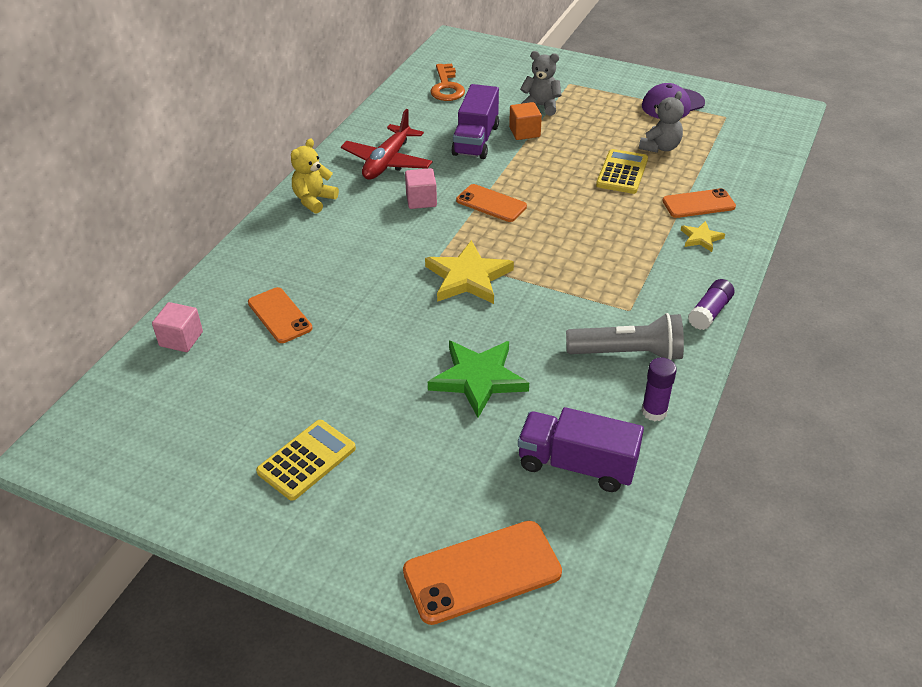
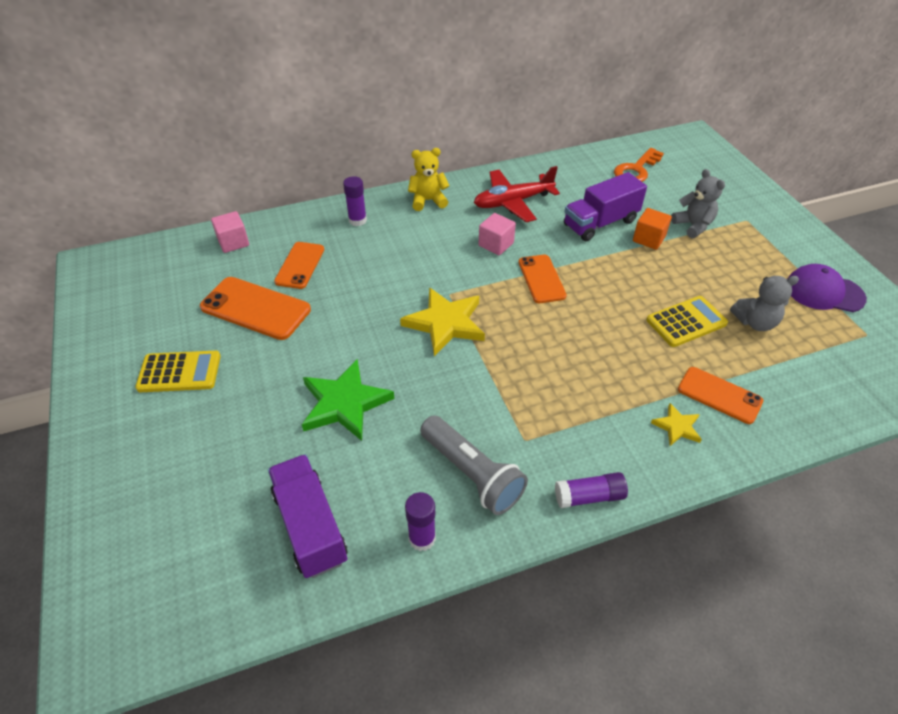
camera: 45 degrees right, 5 degrees up
orange phone [403,521,562,625] -> orange phone moved to [200,277,311,340]
none -> purple glue stick [343,176,367,226]

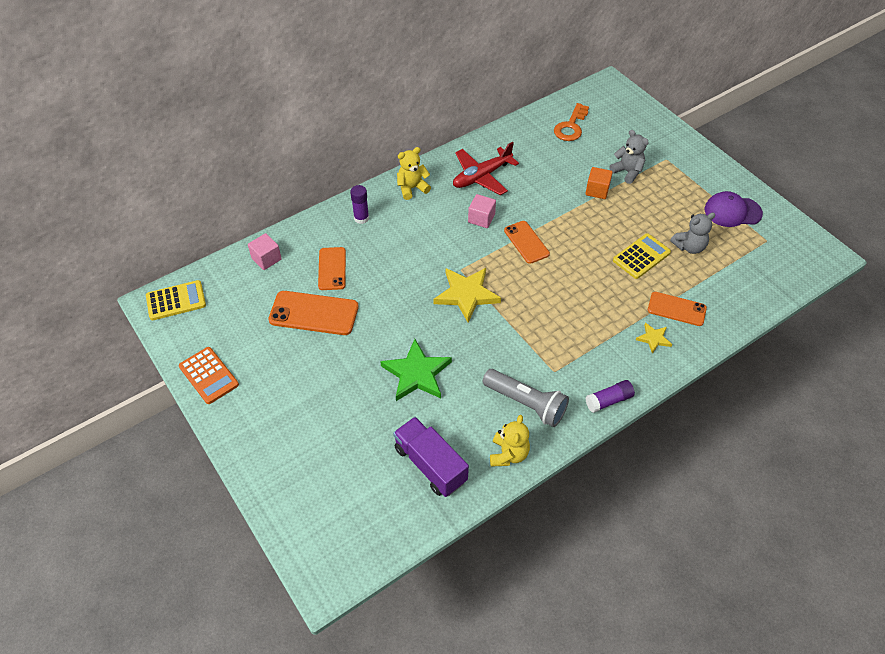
camera: 15 degrees left, 5 degrees up
yellow calculator [135,351,221,392] -> yellow calculator moved to [146,280,206,320]
purple glue stick [405,492,436,551] -> yellow teddy bear [490,415,530,467]
purple truck [564,172,647,241] -> none
none -> orange calculator [179,347,239,404]

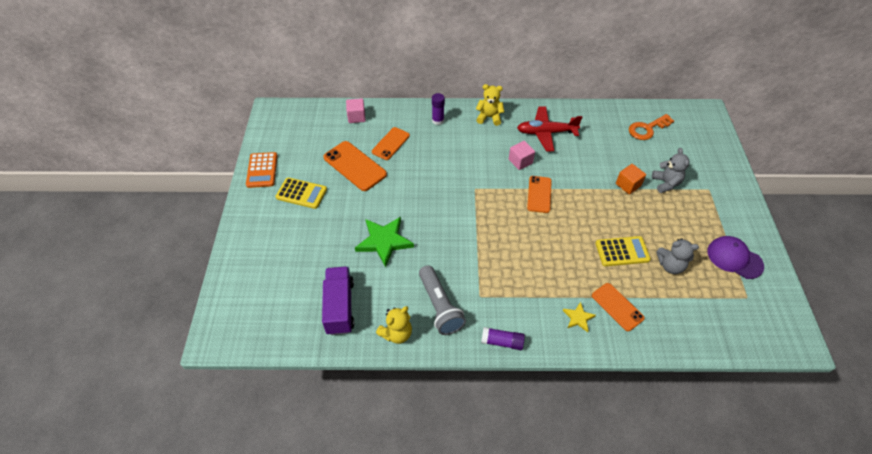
camera: 35 degrees right, 0 degrees up
yellow calculator [146,280,206,320] -> yellow calculator moved to [276,177,327,209]
yellow star [434,268,501,322] -> none

